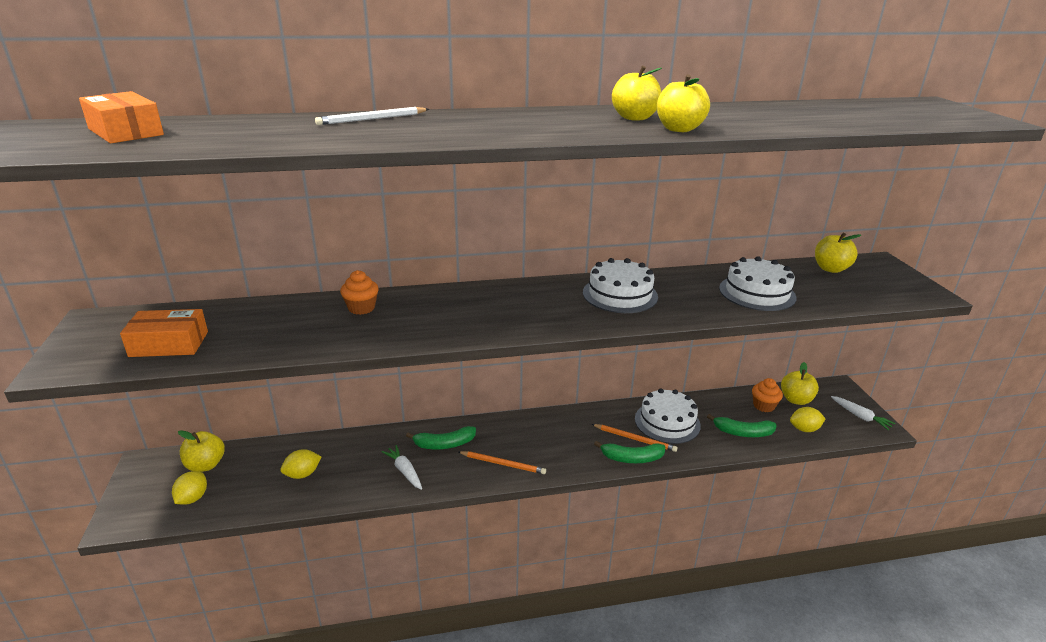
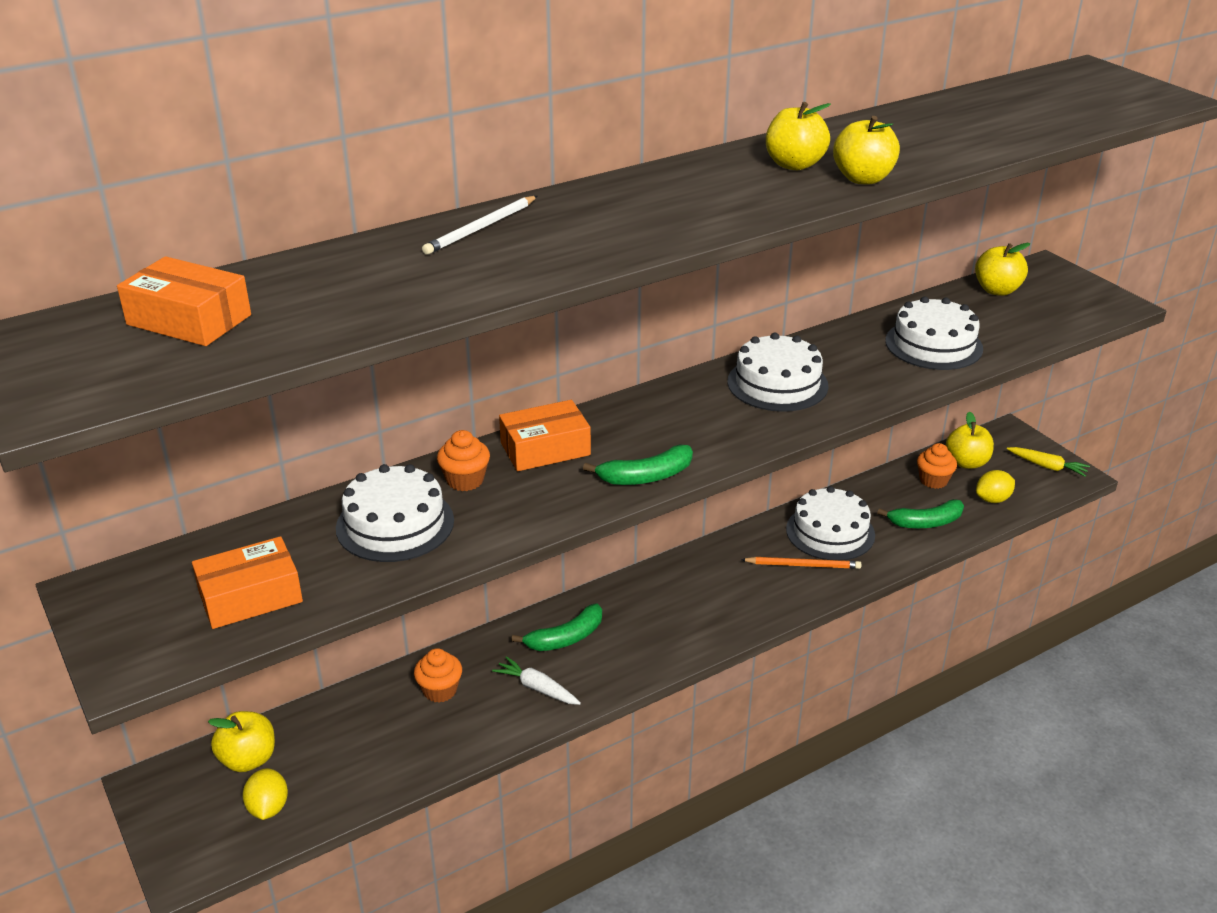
camera: 20 degrees left, 5 degrees up
yellow lemon [280,449,322,479] -> none
orange pencil [458,451,546,474] -> none
green banana [594,441,665,463] -> green banana moved to [583,444,693,485]
white carrot [831,396,895,430] -> yellow carrot [1007,447,1090,477]
none -> white cake [336,464,454,562]
none -> orange cupcake [414,648,462,703]
none -> orange box [499,400,591,471]

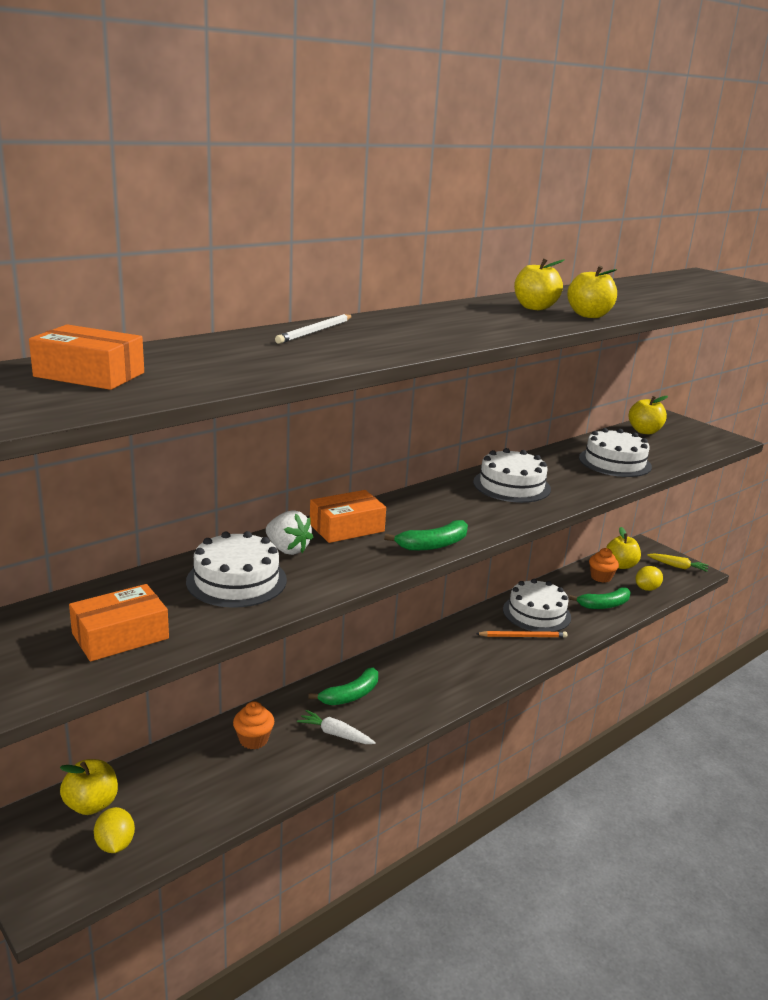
camera: 10 degrees left, 10 degrees down
orange cupcake [437,430,490,491] -> white strawberry [266,510,314,555]

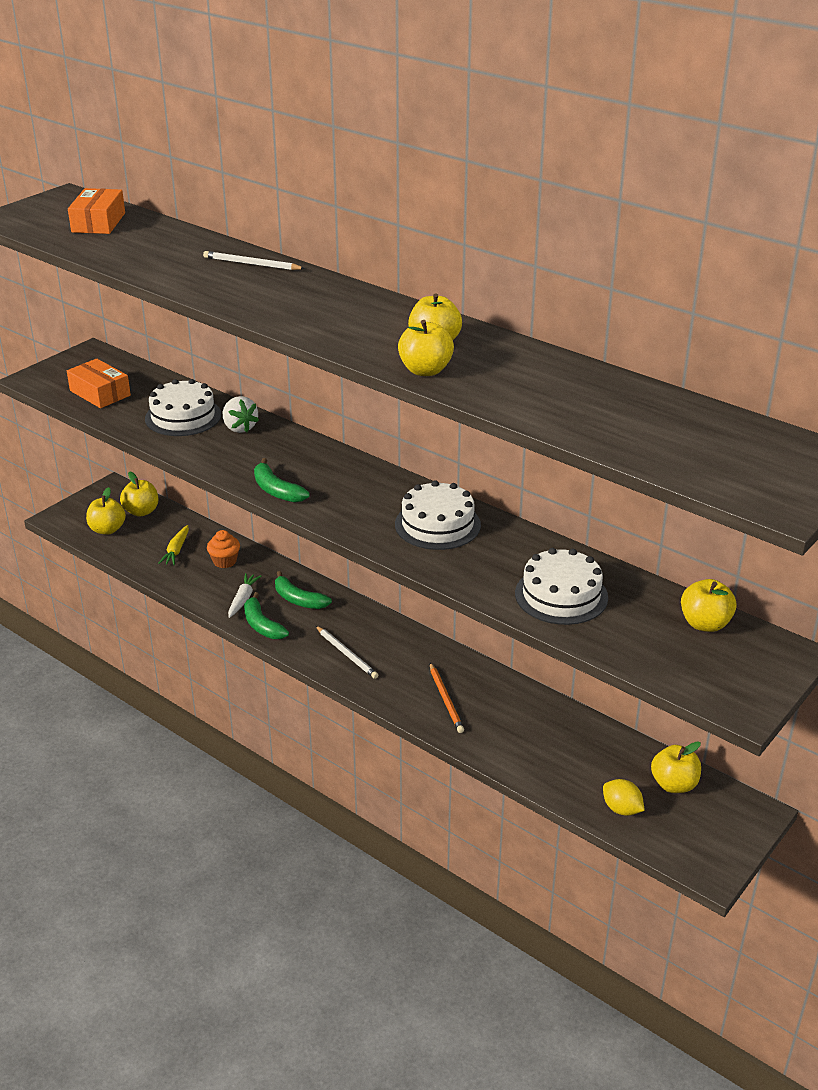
camera: 80 degrees right, 10 degrees up
yellow lemon [94,807,135,853] -> yellow apple [86,487,126,535]
white strawberry [266,510,314,555] -> white strawberry turned 60 degrees counterclockwise [223,396,259,433]
orange box [310,490,386,543] -> none
white cake [503,579,571,632] -> none
green banana [569,587,631,609] -> green banana moved to [244,592,289,639]
orange cupcake [589,548,619,583] -> none
yellow carrot [647,553,708,572] -> yellow carrot moved to [158,525,189,565]
none -> white pencil [316,626,378,679]

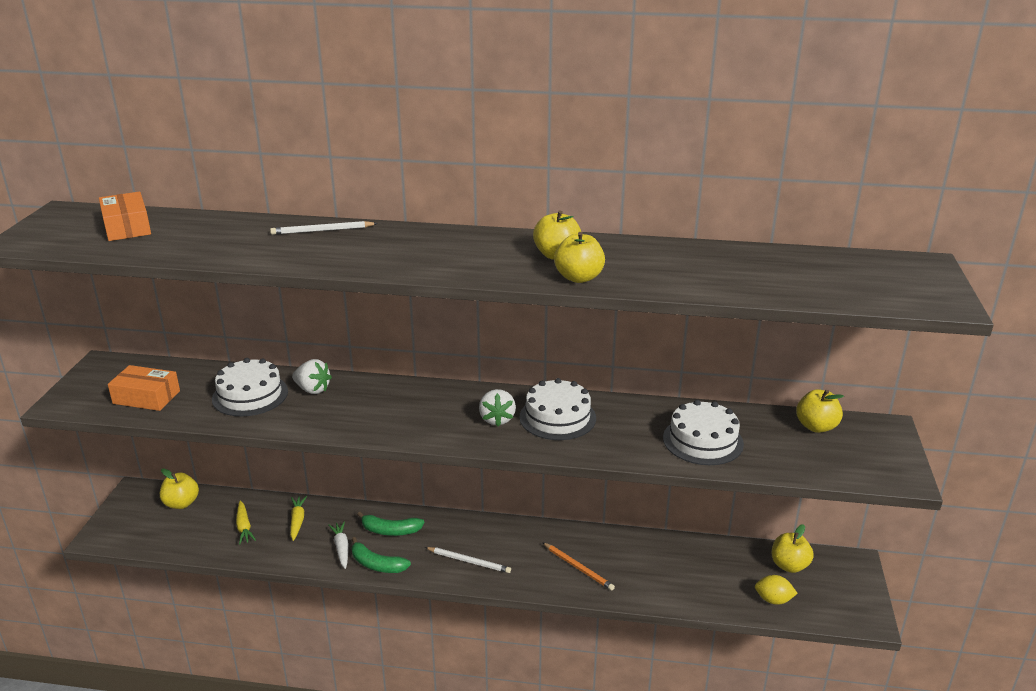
camera: 30 degrees left, 5 degrees down
yellow apple [86,487,126,535] -> none
orange cupcake [207,530,240,568] -> yellow carrot [290,496,307,541]
green banana [254,458,310,503] -> none
none -> white strawberry [479,389,516,426]

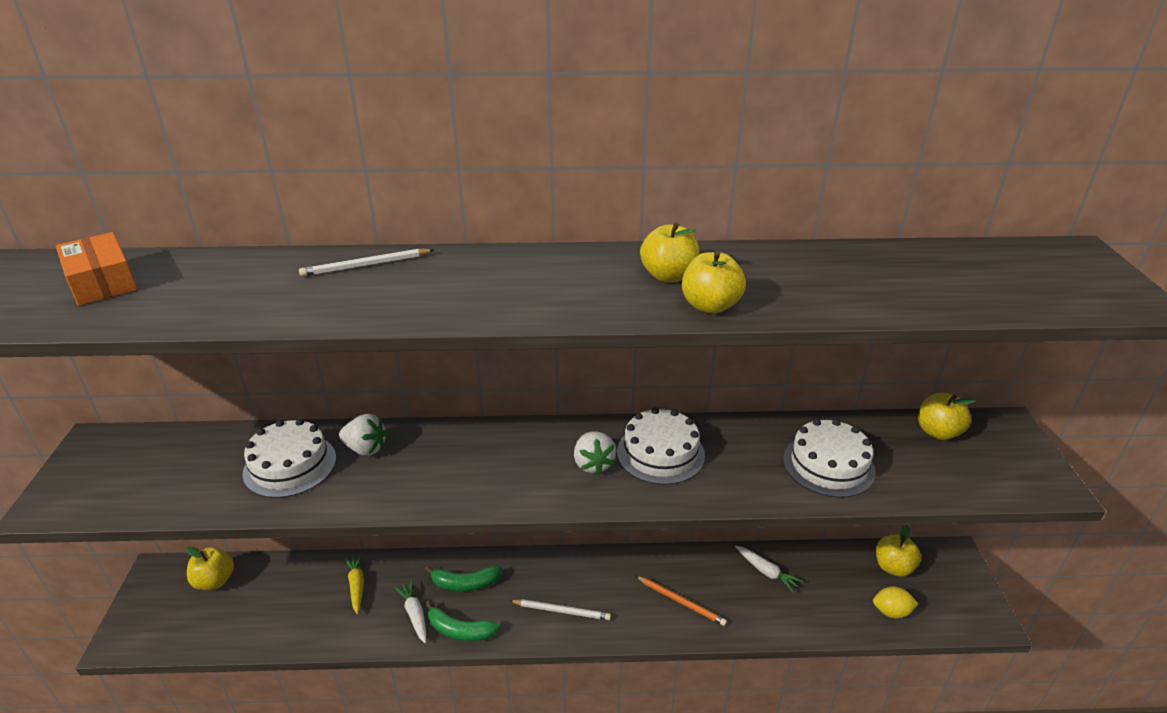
camera: 10 degrees left, 5 degrees up
orange box [108,365,180,411] -> none
yellow carrot [236,501,256,545] -> none
none -> white carrot [735,546,802,592]

